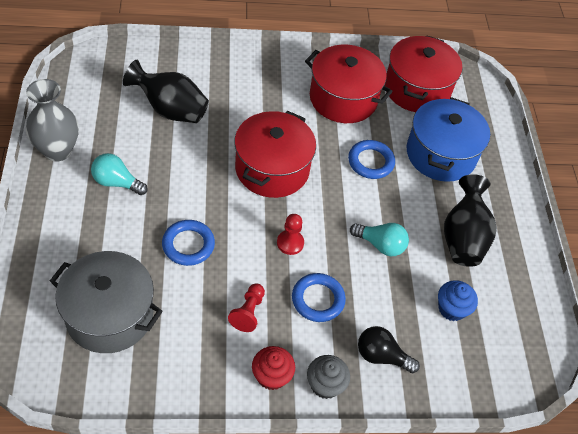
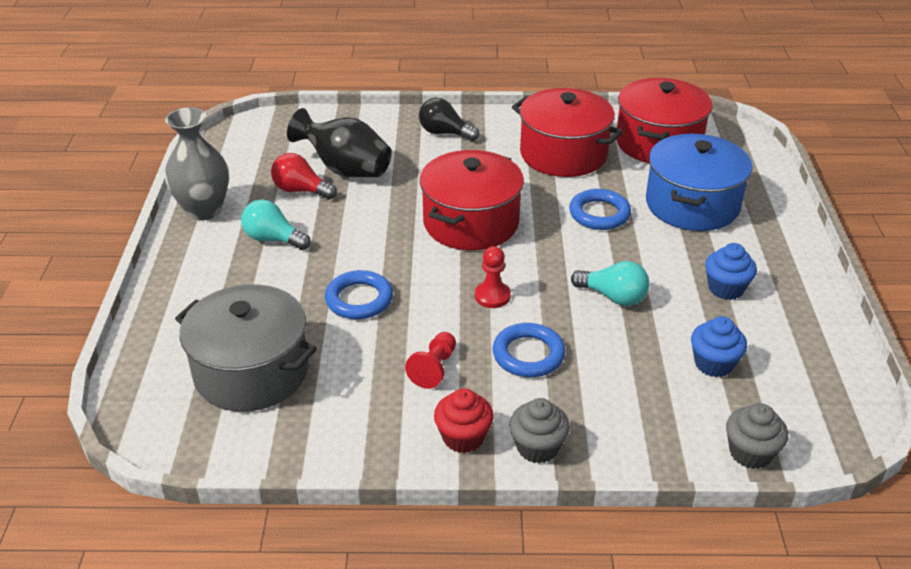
camera: 10 degrees right, 15 degrees down
black light bulb [358,326,420,373] -> black light bulb moved to [419,98,480,141]
black vase [444,174,497,267] -> blue cupcake [705,243,757,300]
none -> red light bulb [271,153,337,199]
none -> grey cupcake [726,403,788,469]

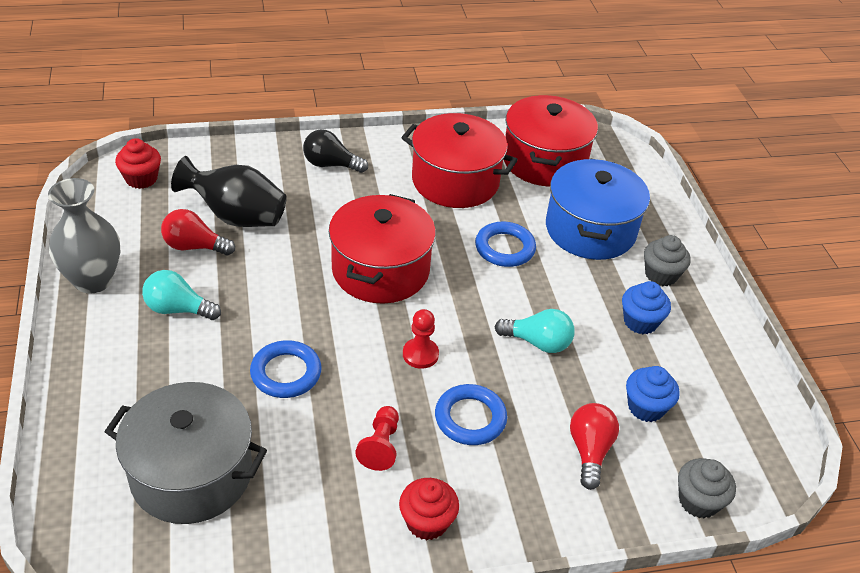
camera: 15 degrees left, 5 degrees up
grey cupcake [509,398,570,464] -> grey cupcake moved to [644,235,690,286]
none -> red cupcake [115,138,161,189]
none -> red light bulb [570,403,619,490]

